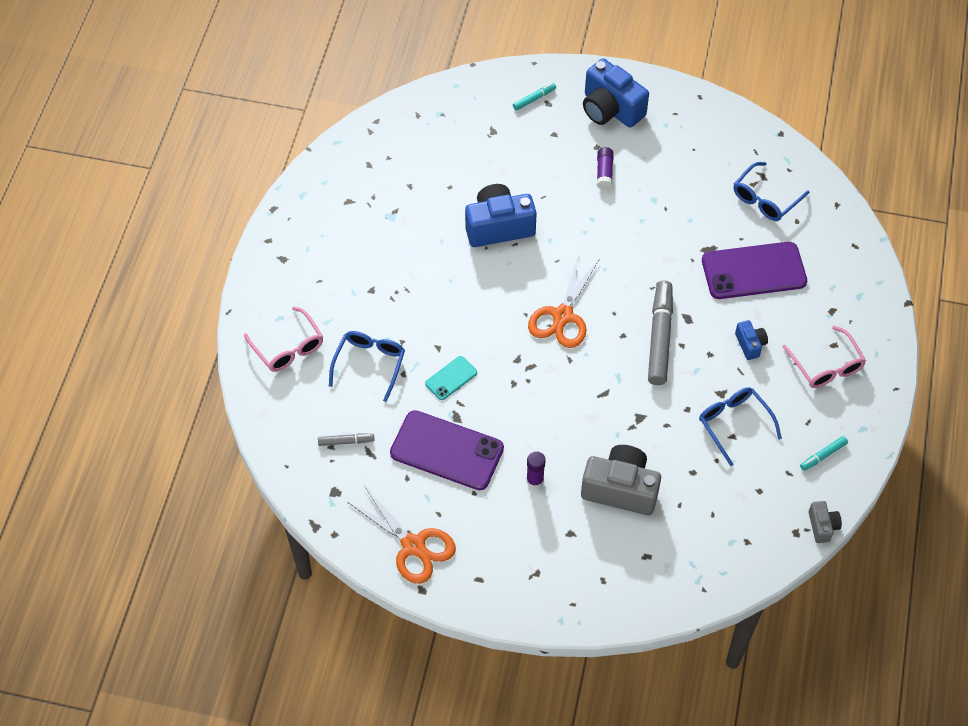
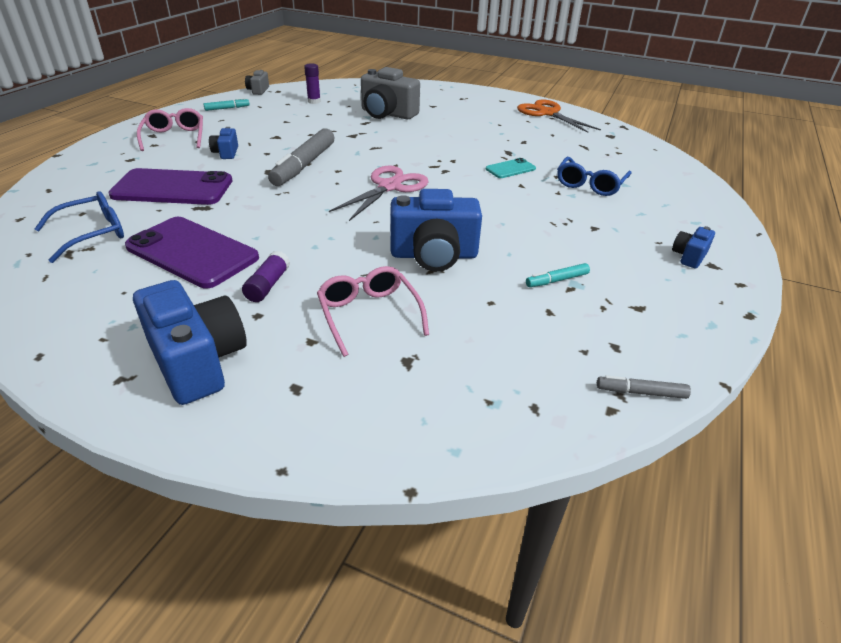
camera: 170 degrees left, 20 degrees down
pink glasses [244,307,323,372] -> pink glasses moved to [317,266,429,357]
grey marker [318,434,374,446] -> grey marker moved to [597,375,691,399]
purple phone [390,410,504,490] -> purple phone moved to [125,217,259,288]
turquoise marker [513,83,556,111] -> turquoise marker moved to [526,263,590,287]
purple glue stick [526,451,546,488] -> purple glue stick moved to [304,63,321,104]
orange scissors [528,254,599,348] -> pink scissors [329,165,429,221]
blue glasses [699,387,782,466] -> none
none -> blue camera [672,226,715,269]

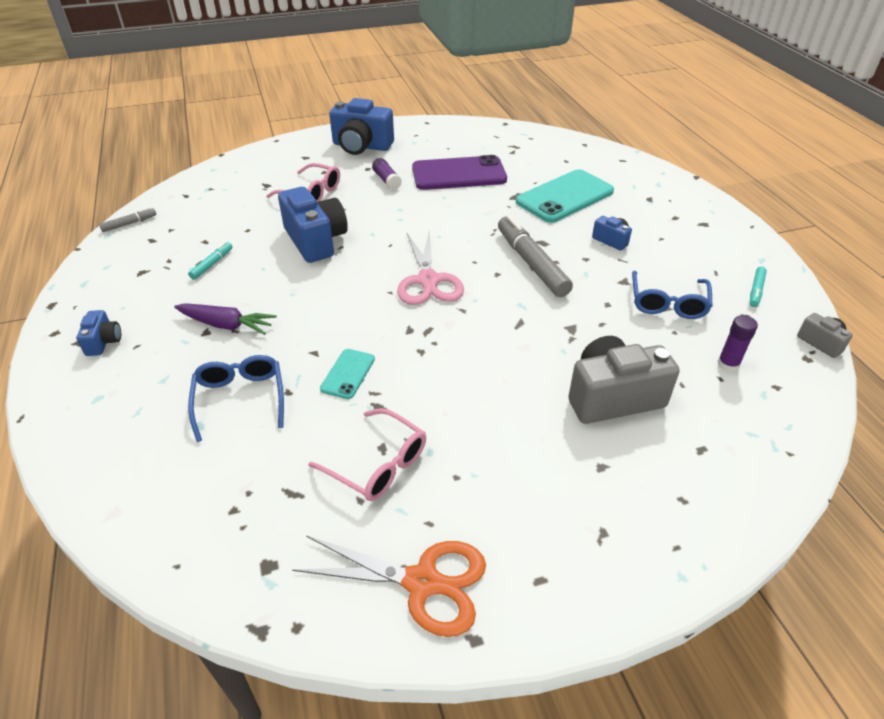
camera: 140 degrees right, 5 degrees up
blue glasses [35,191,124,263] -> blue glasses moved to [632,271,712,319]
purple phone [108,168,233,205] -> turquoise phone [516,169,614,223]
pink glasses [137,108,203,151] -> pink glasses moved to [308,408,426,501]
blue camera [390,189,482,272] -> blue camera turned 105 degrees clockwise [278,187,348,263]
none -> purple carrot [174,303,277,335]

